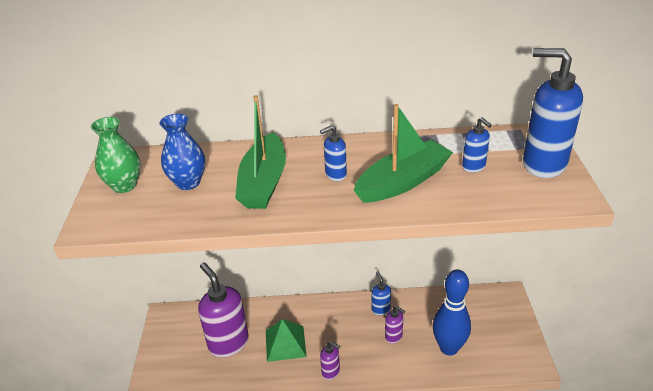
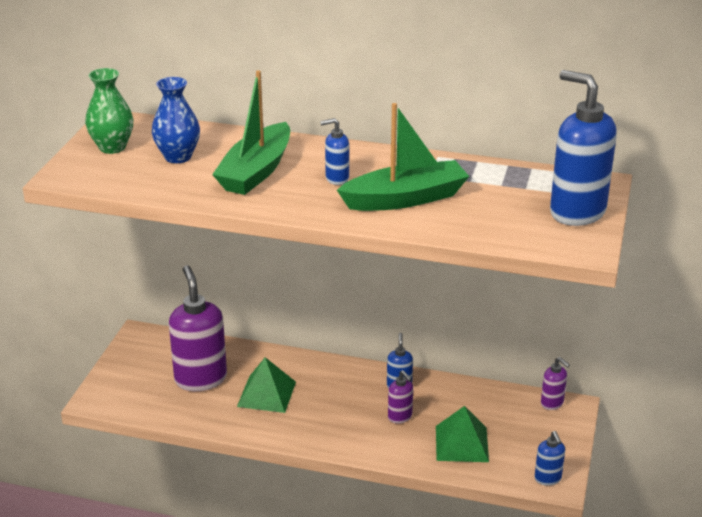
camera: 15 degrees right, 5 degrees down
purple soap dispenser [320,341,340,380] -> purple soap dispenser moved to [541,357,570,410]
blue bowling pin [433,270,471,356] -> green pyramid [436,406,489,462]
blue soap dispenser [462,117,492,173] -> blue soap dispenser moved to [535,431,565,486]

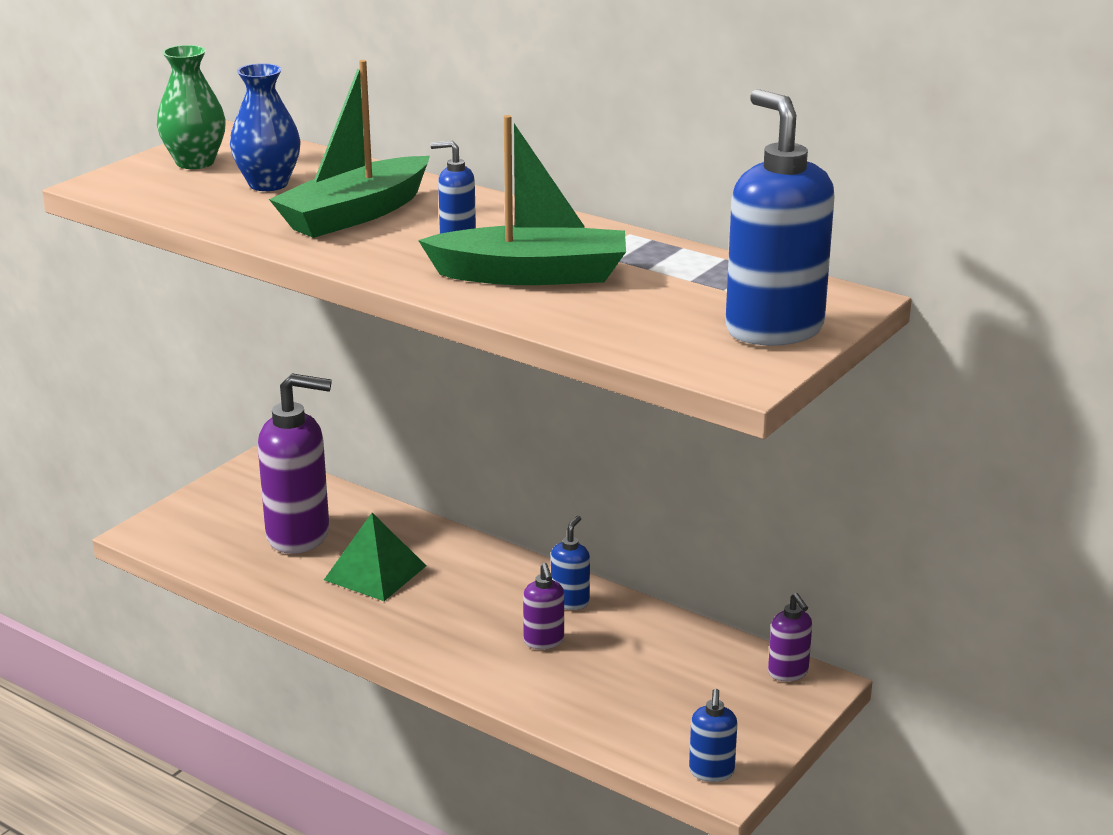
camera: 20 degrees right, 5 degrees down
purple soap dispenser [169,265,227,391] -> purple soap dispenser turned 90 degrees clockwise [258,374,332,554]
green pyramid [436,406,489,462] -> none

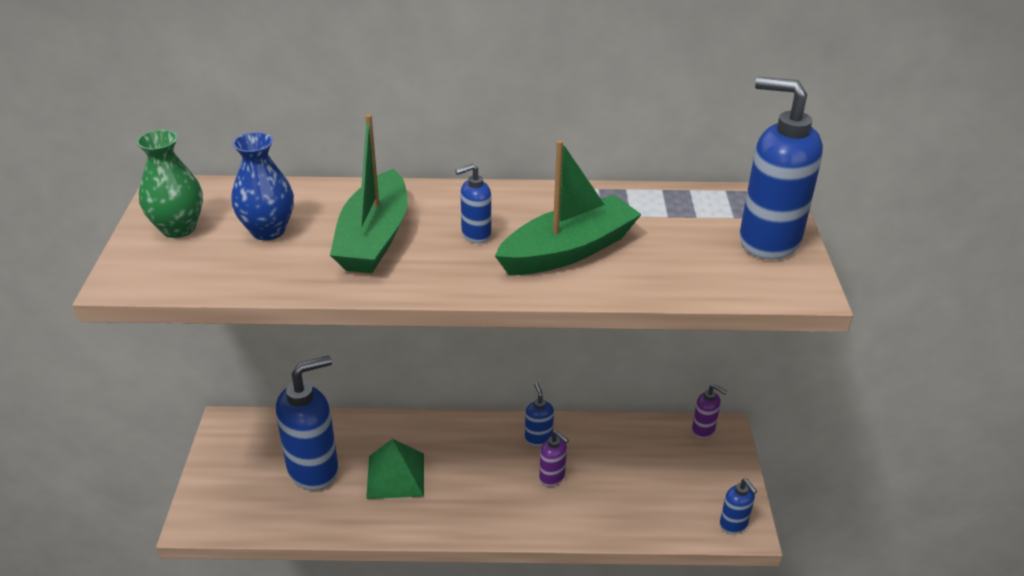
camera: 35 degrees left, 10 degrees up
purple soap dispenser [258,374,332,554] -> blue soap dispenser [276,356,338,490]

